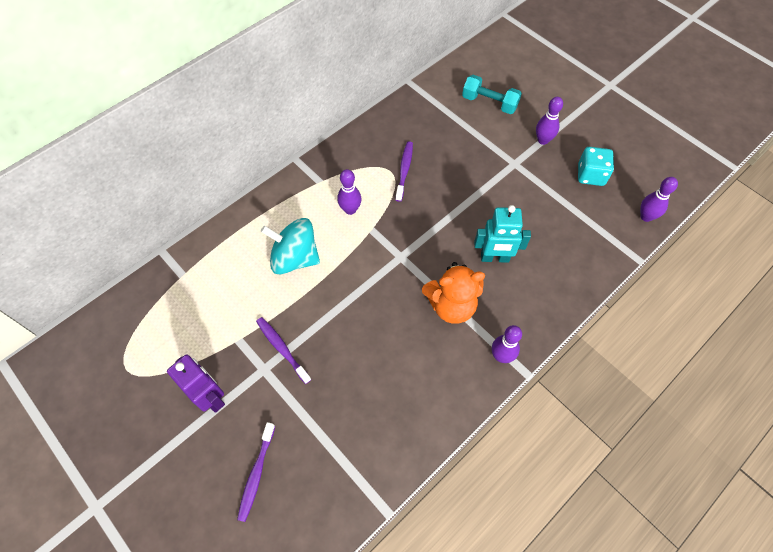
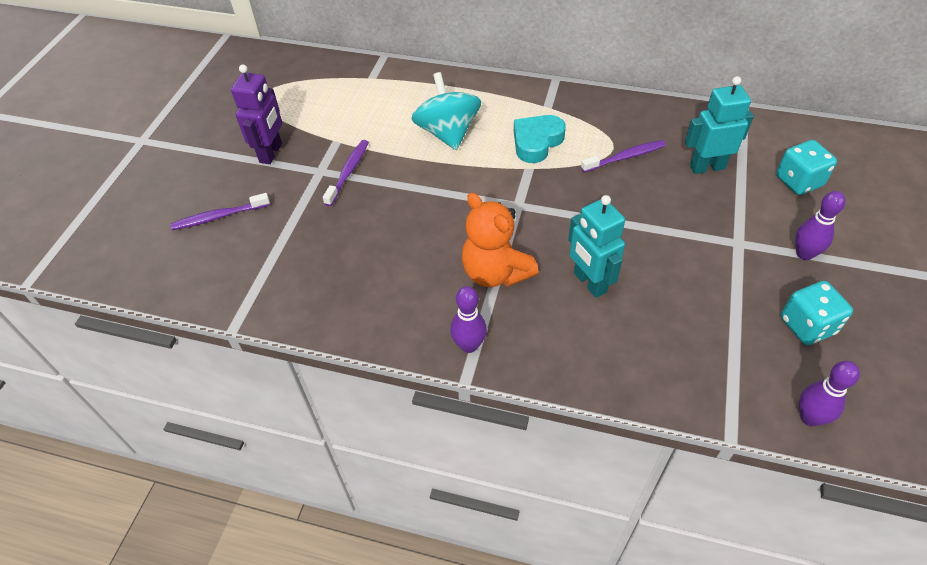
camera: 60 degrees right, 10 degrees down
purple bowling pin [337,169,362,215] -> turquoise heart [514,115,566,163]
turquoise dumbbell [462,75,522,114] -> turquoise dice [776,140,837,195]
none -> turquoise robot [685,76,754,174]

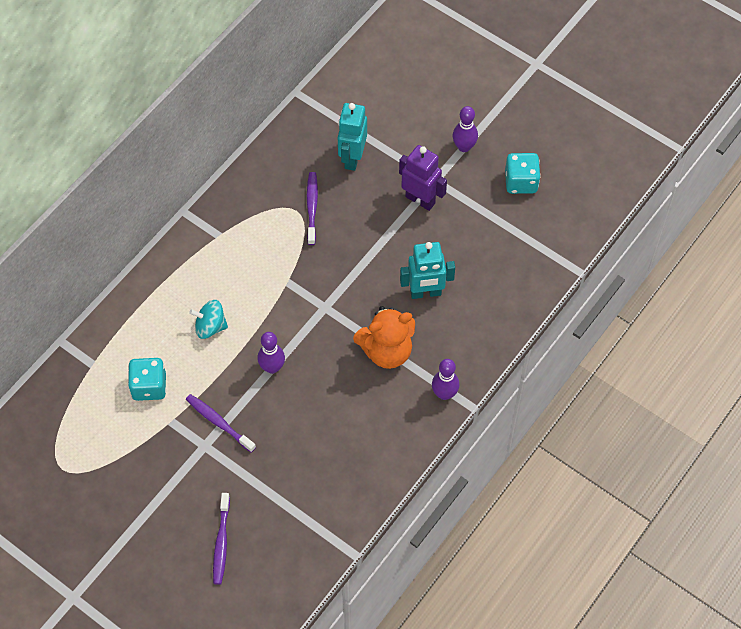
camera: 70 degrees left, 10 degrees up
purple robot [231,64,282,164] -> purple robot moved to [399,145,447,211]
turquoise spinning top [412,72,481,150] -> turquoise spinning top [189,300,228,339], size x0.61
turquoise heart [514,115,566,163] -> none
turquoise dice [776,140,837,195] -> turquoise dice moved to [128,358,166,401]
purple bowling pin [799,361,860,426] -> purple bowling pin moved to [258,332,285,374]

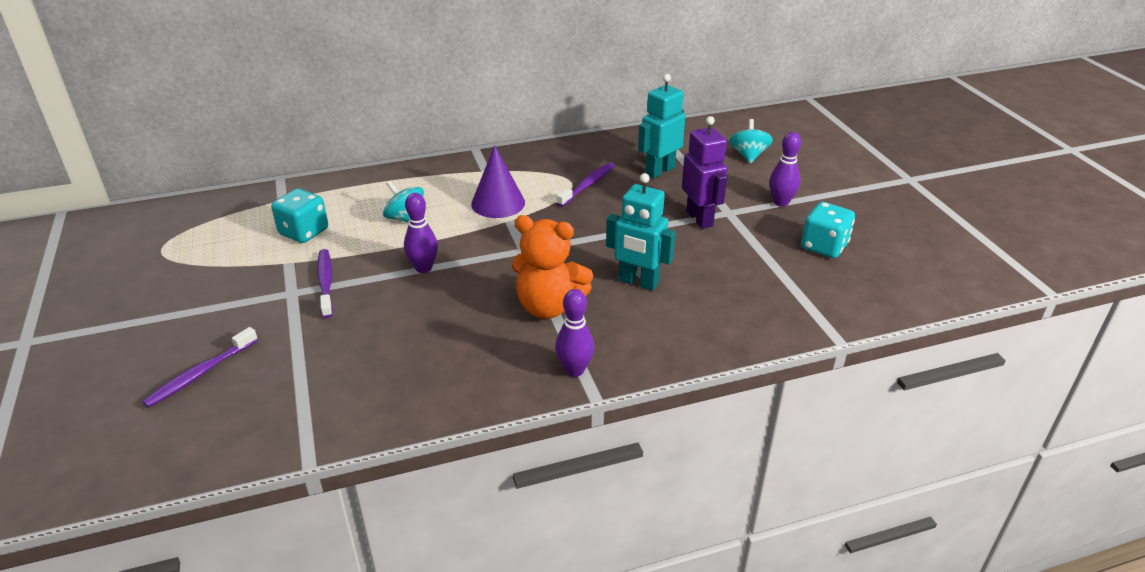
camera: 35 degrees right, 25 degrees down
none -> purple cone [471,145,525,218]
none -> turquoise spinning top [729,119,773,163]

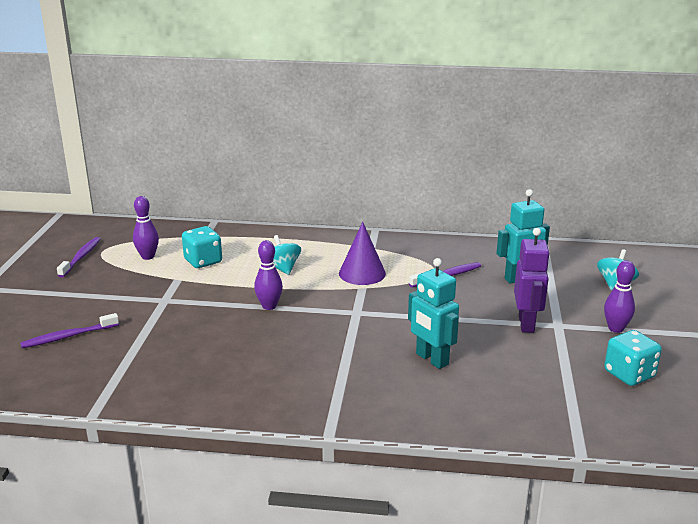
camera: 25 degrees right, 10 degrees down
purple toothbrush [317,249,333,318] -> purple toothbrush moved to [57,237,100,277]
orange teddy bear [512,215,593,319] -> none
purple bowling pin [555,289,594,377] -> purple bowling pin moved to [133,196,159,260]

